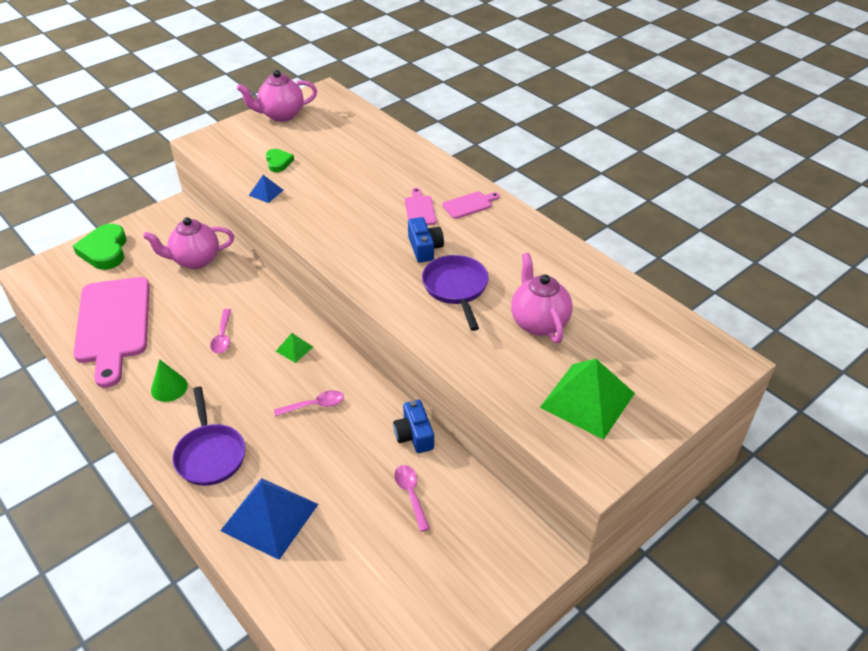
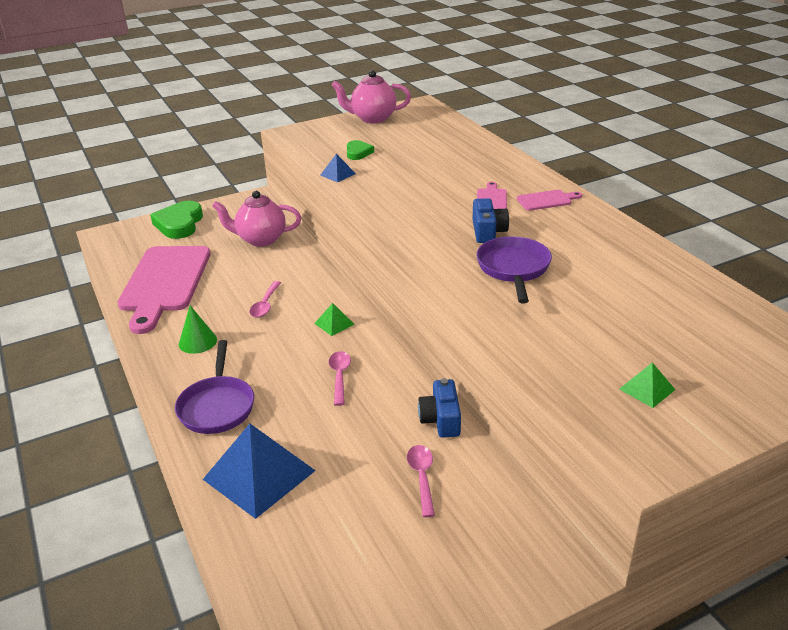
camera: 15 degrees right, 10 degrees down
pink spoon [274,390,344,417] -> pink spoon turned 90 degrees counterclockwise [329,351,351,406]
pink teapot [511,253,573,343] -> none
green pyramid [540,359,635,439] -> green pyramid [619,362,675,408], size x0.46

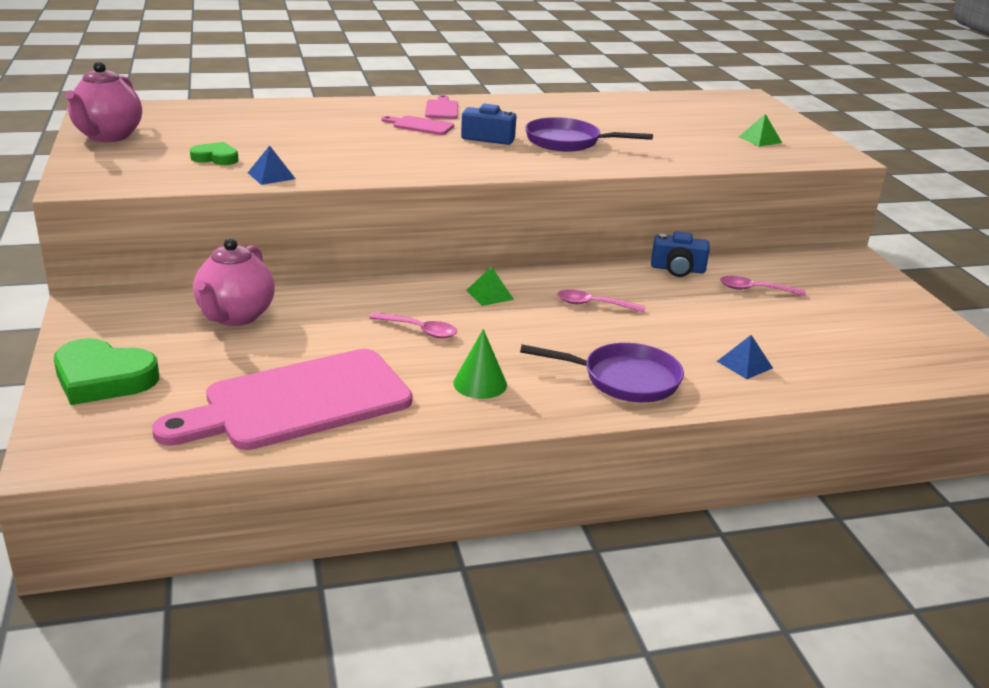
camera: 80 degrees left, 5 degrees down
pink cutting board [117,246,210,334] -> pink cutting board turned 135 degrees clockwise [152,349,412,450]
blue pyramid [203,424,316,519] -> blue pyramid [717,335,773,379], size x0.46

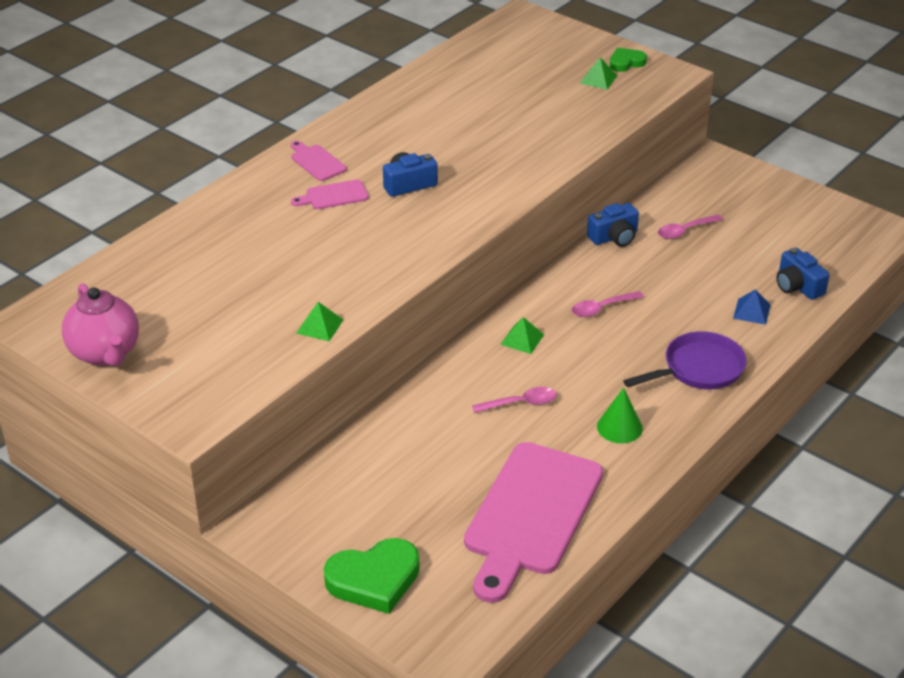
camera: 35 degrees left, 10 degrees up
green heart [190,142,239,165] -> green heart moved to [610,48,647,72]
pink teapot [193,238,275,326] -> none
blue pyramid [248,145,296,185] -> green pyramid [296,302,344,341]
purple pan [525,117,653,152] -> none
none -> blue camera [776,248,830,300]

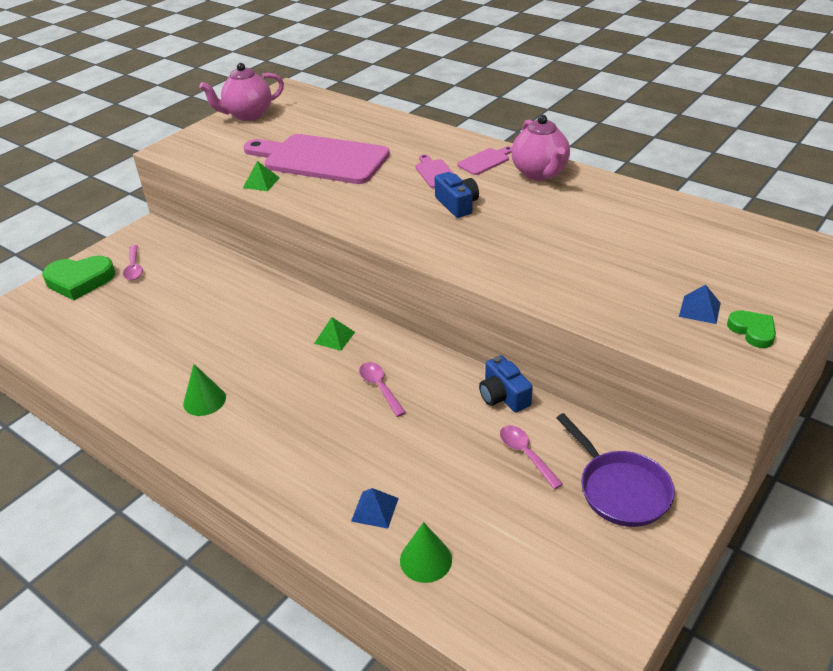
camera: 90 degrees right, 0 degrees up
green heart [324,538,420,614] -> green heart turned 75 degrees counterclockwise [42,256,115,300]
pink cutting board [464,442,603,603] -> pink cutting board moved to [244,134,390,184]
pink spoon [472,387,557,413] -> pink spoon moved to [123,245,143,280]
green pyramid [580,57,617,90] -> blue pyramid [679,285,721,324]
purple pan [624,331,747,390] -> purple pan moved to [556,413,675,527]
blue camera [776,248,830,300] -> green cone [400,522,452,583]
none -> pink teapot [512,115,570,181]

